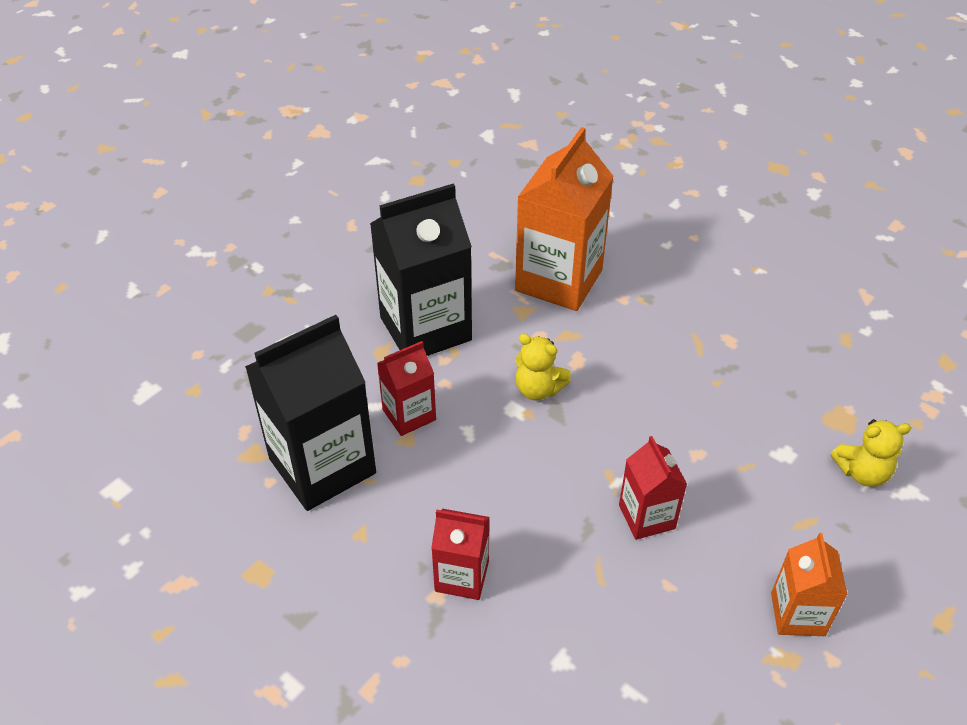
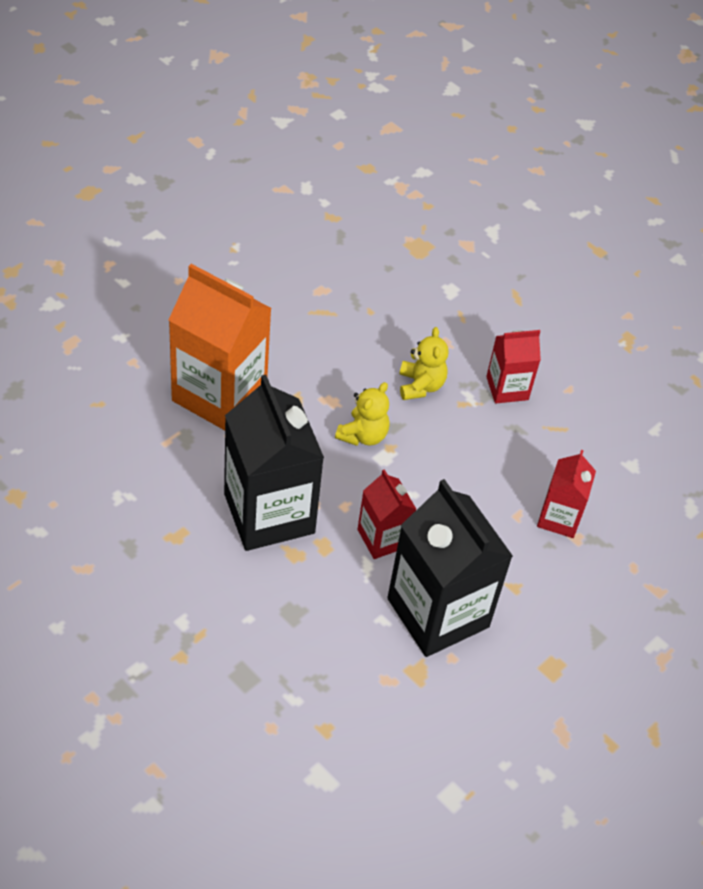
camera: 90 degrees left, 5 degrees up
orange carton [771,533,848,636] -> none
yellow teddy bear [831,419,911,487] -> yellow teddy bear moved to [399,327,449,400]

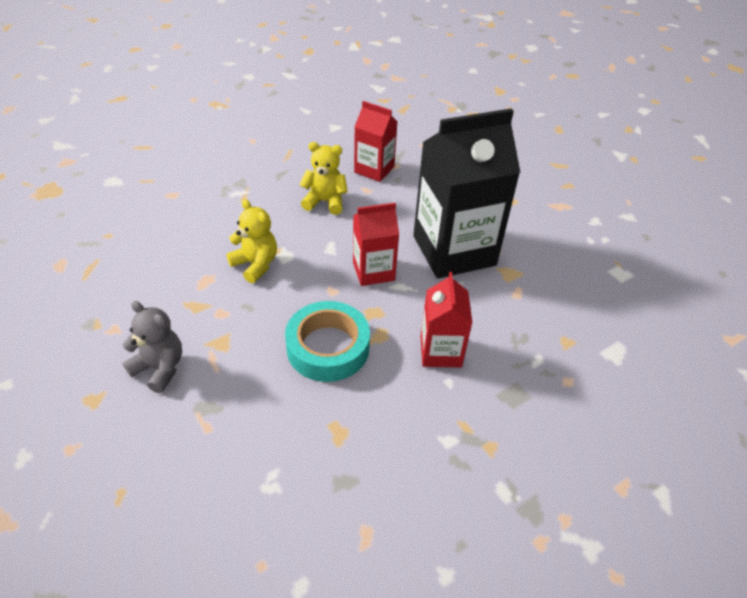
camera: 75 degrees left, 5 degrees down
orange carton [169,264,272,430] -> grey teddy bear [123,301,182,393]
black carton [224,375,324,551] -> turquoise tape [285,301,370,382]
yellow teddy bear [399,327,449,400] -> yellow teddy bear moved to [299,142,348,215]
red carton [486,330,541,403] -> red carton moved to [421,272,472,367]

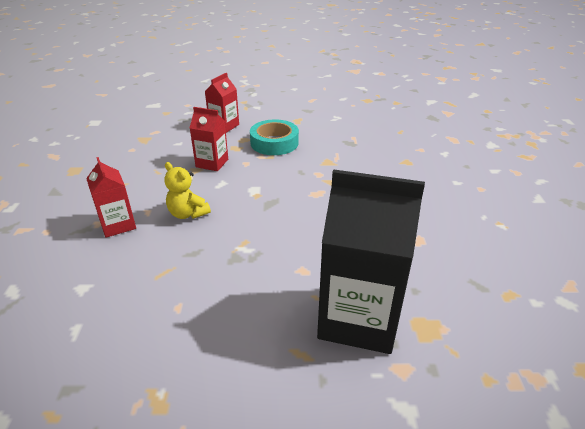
camera: 145 degrees left, 10 degrees down
grey teddy bear [123,301,182,393] -> none
yellow teddy bear [226,199,277,283] -> none
black carton [413,108,521,279] -> black carton moved to [317,169,425,354]

